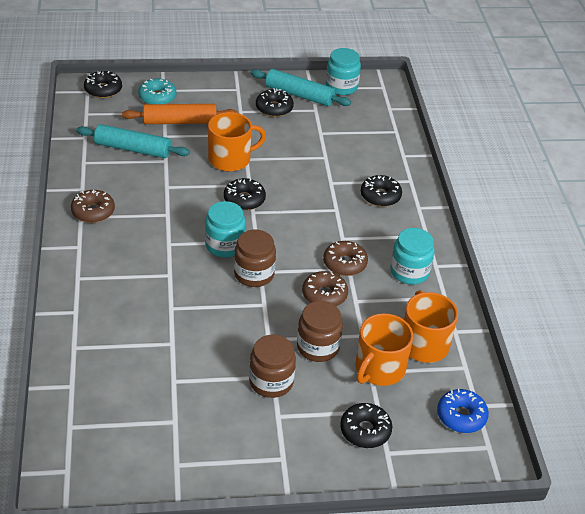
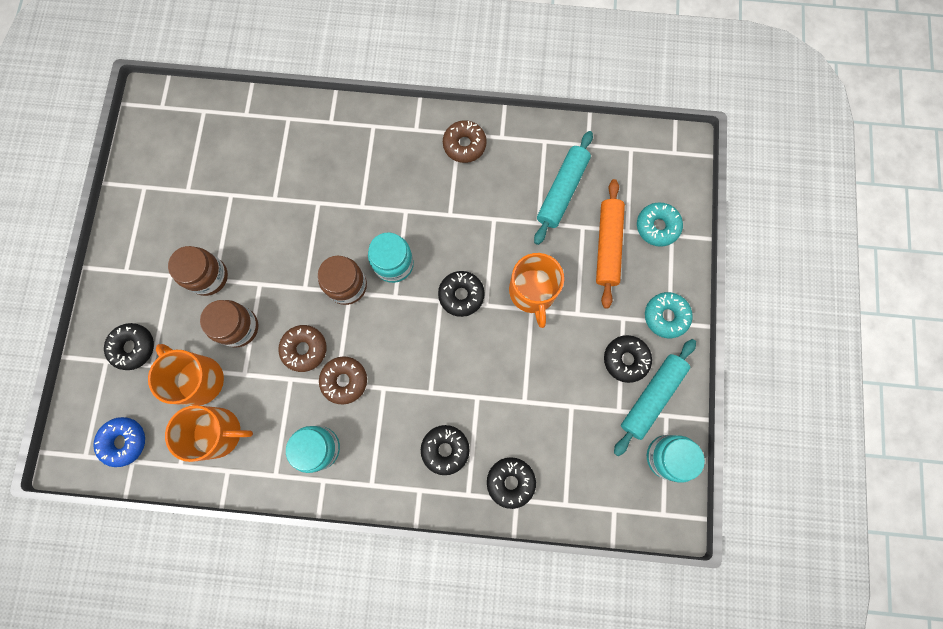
camera: 105 degrees right, 35 degrees up
black donut [84,71,122,98] -> black donut moved to [487,457,536,509]
none -> turquoise donut [645,292,693,338]

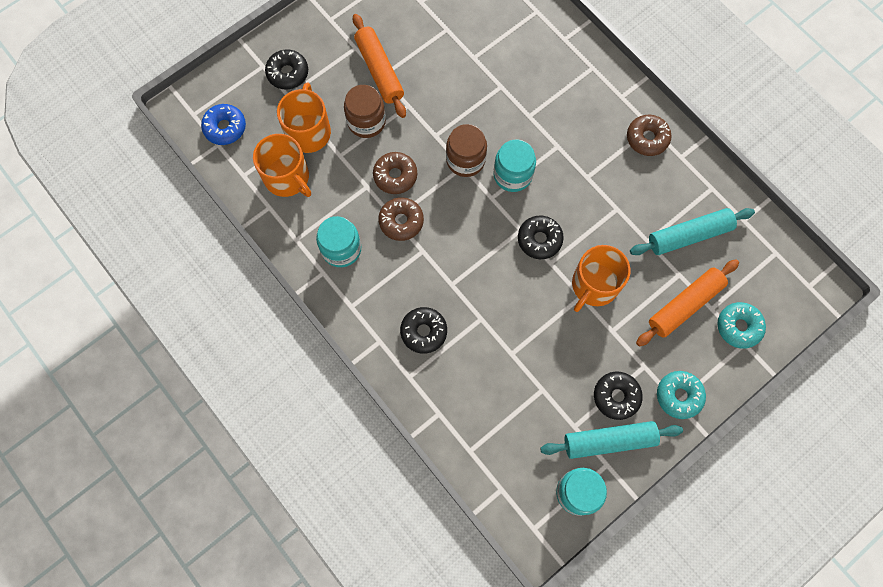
camera: 45 degrees right, 5 degrees down
brown jar [168,246,228,296] -> orange rolling pin [353,14,406,118]
black donut [487,457,536,509] -> none

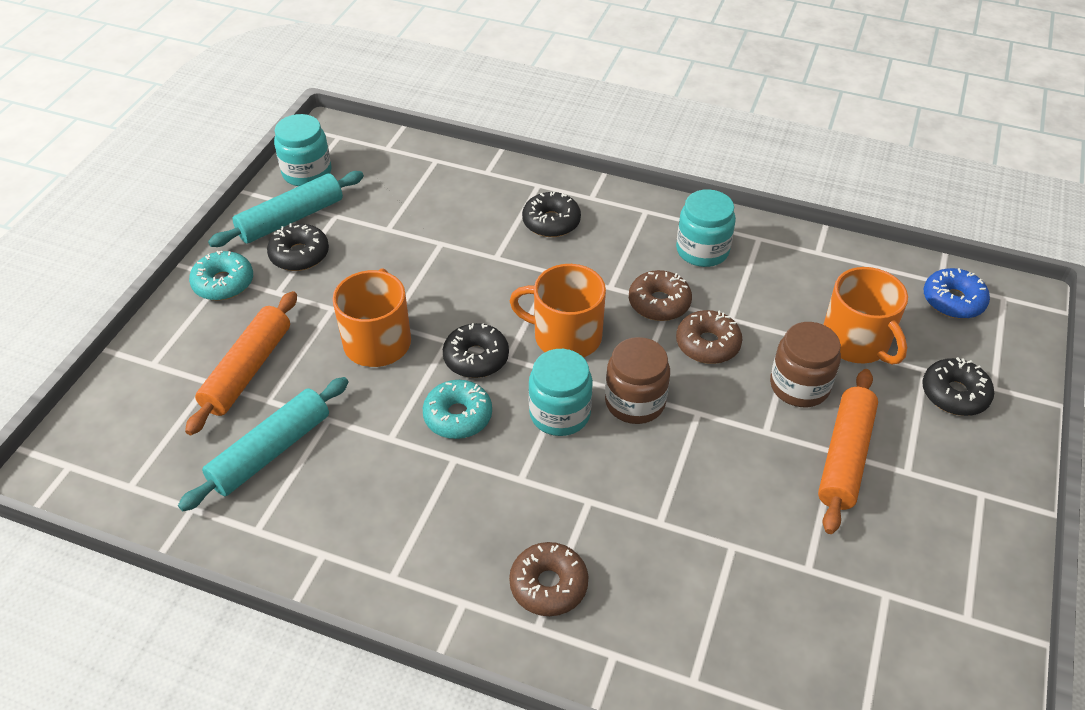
camera: 150 degrees right, 25 degrees down
orange mug [253,134,311,197] -> orange mug moved to [510,264,606,358]
orange rolling pin [353,14,406,118] -> orange rolling pin turned 75 degrees clockwise [818,369,878,534]
brown donut [627,115,671,156] -> brown donut moved to [509,542,588,616]
turquoise donut [718,302,766,349] -> turquoise donut moved to [423,380,492,439]

